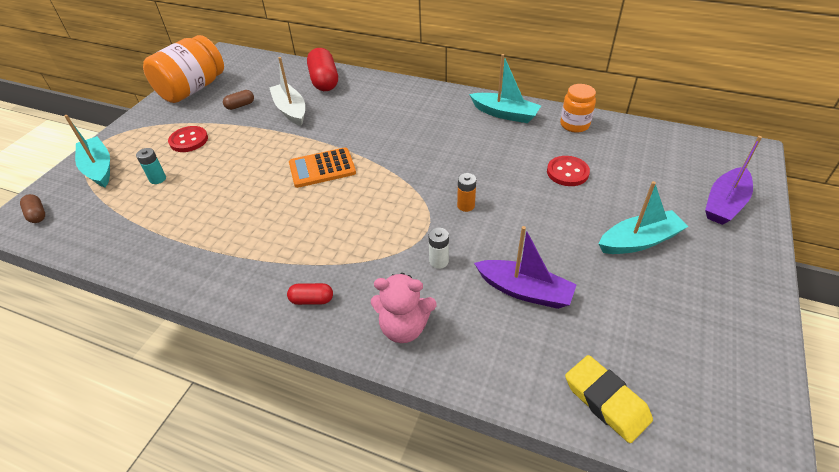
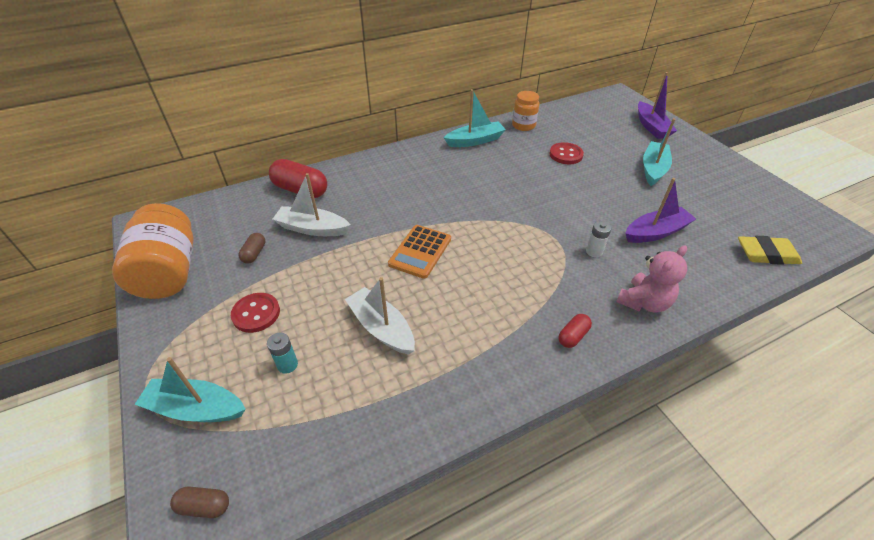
camera: 50 degrees left, 0 degrees up
orange battery [457,173,476,212] -> none
none -> white boat [345,277,415,355]

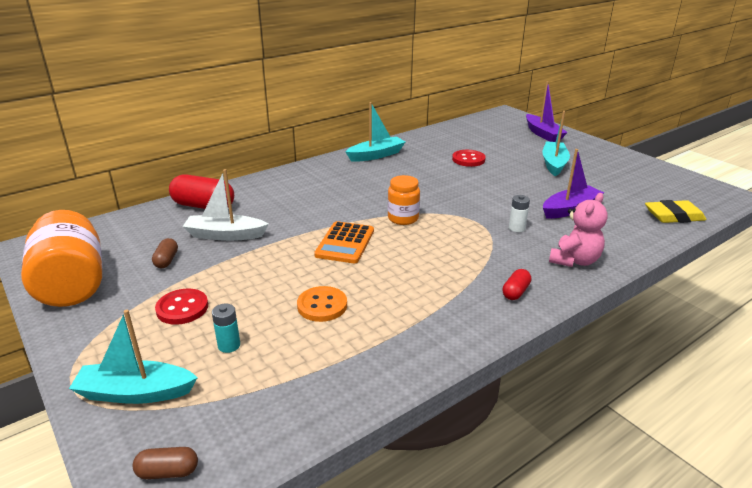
camera: 10 degrees left, 15 degrees down
white boat [345,277,415,355] -> orange button [297,286,347,322]
orange jar [512,91,540,131] -> orange jar moved to [388,175,420,225]

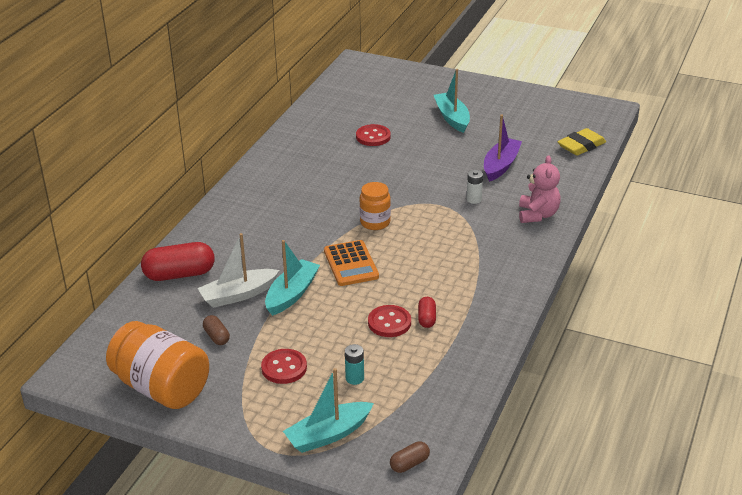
camera: 30 degrees left, 5 degrees up
orange button [297,286,347,322] -> red button [368,305,411,337]
turquoise boat [345,102,405,162] -> turquoise boat moved to [265,240,320,316]
red capsule [502,269,531,300] -> red capsule moved to [418,297,436,328]
purple boat [526,81,568,142] -> none

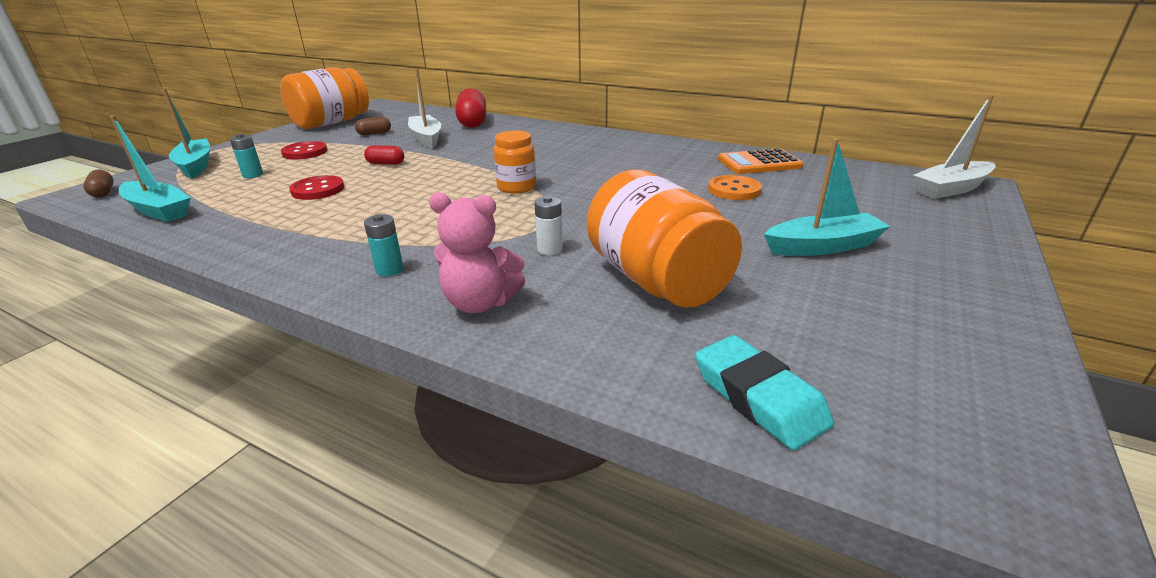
camera: 95 degrees right, 5 degrees down
turquoise boat [265,240,320,316] -> turquoise boat moved to [110,116,190,222]
orange calculator [324,240,379,286] -> orange calculator moved to [718,148,803,174]
red button [356,124,391,146] -> orange button [708,175,762,200]
red capsule [418,297,436,328] -> red capsule moved to [364,145,404,165]
purple boat [484,114,522,182] -> orange jar [587,170,742,308]
yellow eraser [557,128,606,156] -> turquoise eraser [695,335,834,450]
none -> turquoise battery [364,214,403,276]
none -> white boat [913,95,996,199]

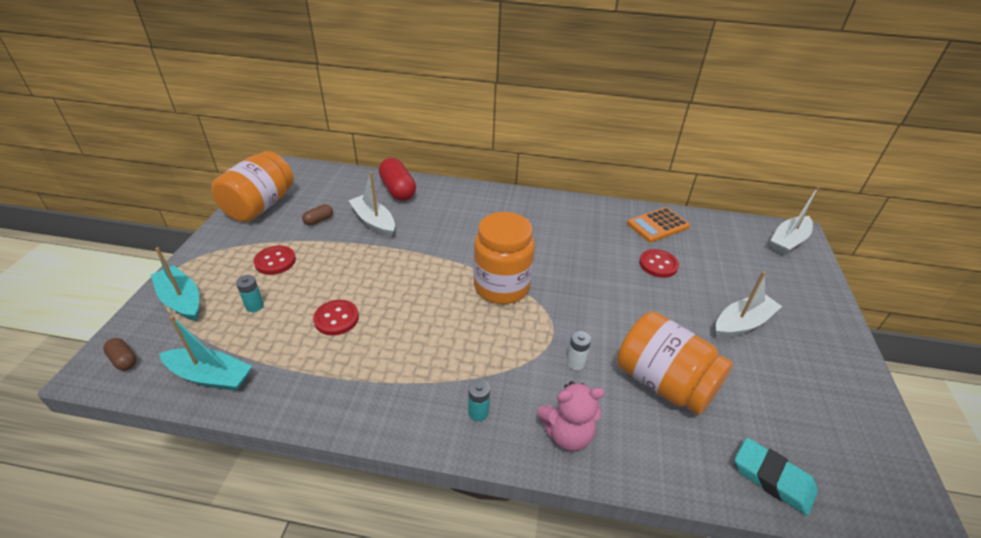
camera: 20 degrees left, 10 degrees up
red capsule [364,145,404,165] -> none
orange jar [494,131,536,194] -> orange jar [473,212,535,304], size x1.78
orange button [708,175,762,200] -> red button [639,249,679,278]
turquoise boat [764,139,890,256] -> white boat [716,271,782,338]

